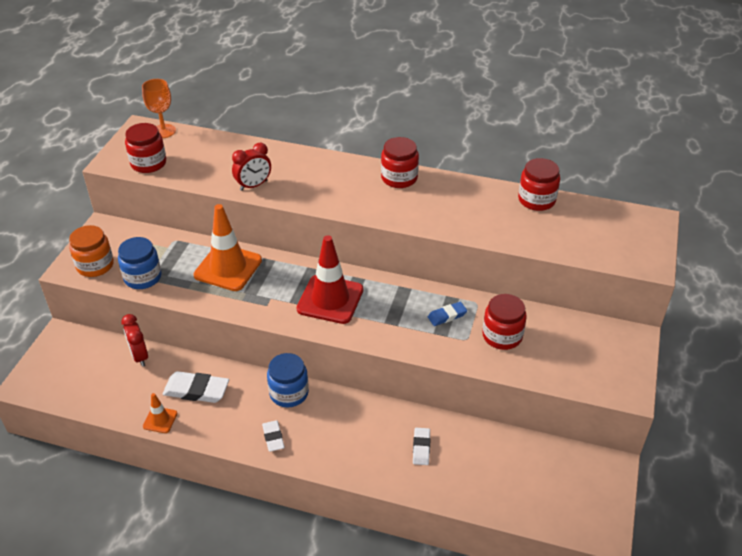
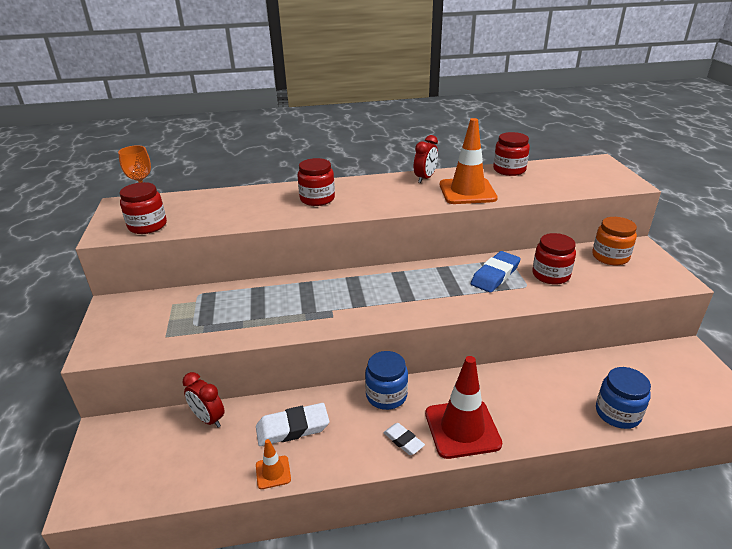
camera: 25 degrees left, 10 degrees down
orange jar [69,225,114,277] -> orange jar moved to [592,217,637,265]
blue jar [118,237,161,289] -> blue jar moved to [596,367,651,429]
orange traffic cone [193,204,262,291] -> orange traffic cone moved to [439,118,498,204]
red clock [232,143,271,191] -> red clock moved to [414,135,438,183]
red traffic cone [297,235,363,324] -> red traffic cone moved to [425,356,502,459]
red jar [381,137,419,188] -> red jar moved to [297,158,335,206]
white eraser [413,428,430,465] -> none
blue eraser [428,302,467,326] -> blue eraser [471,251,521,293], size x1.70

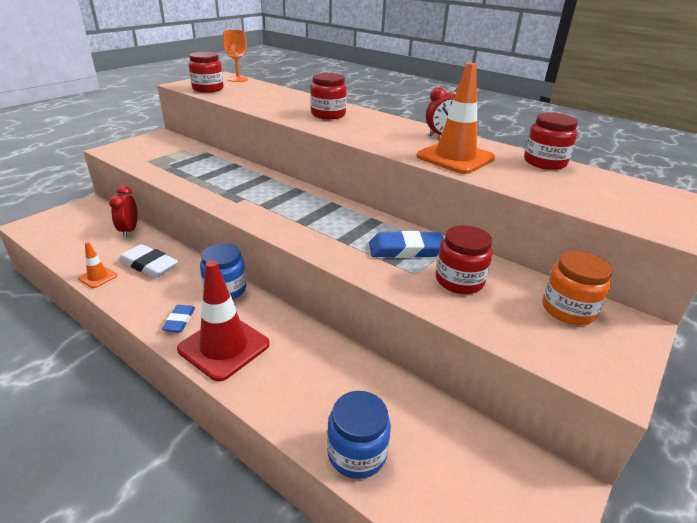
camera: 45 degrees right, 0 degrees up
white eraser [383,423,425,455] -> blue eraser [162,305,195,332]

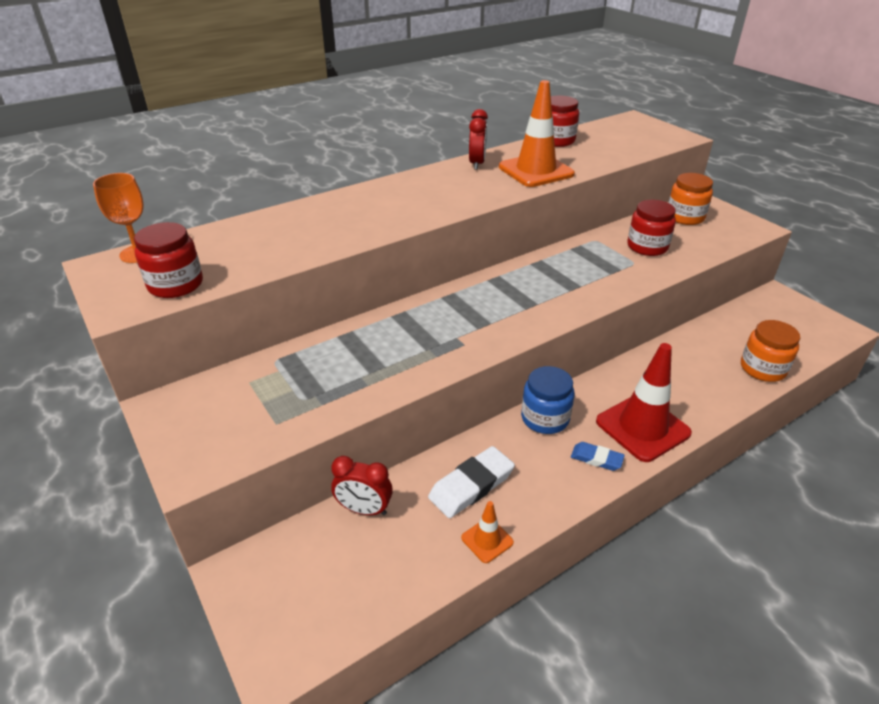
camera: 70 degrees left, 5 degrees up
red jar [311,73,347,119] -> none
blue jar [327,391,391,479] -> orange jar [741,320,800,382]
blue eraser [369,231,444,258] -> none

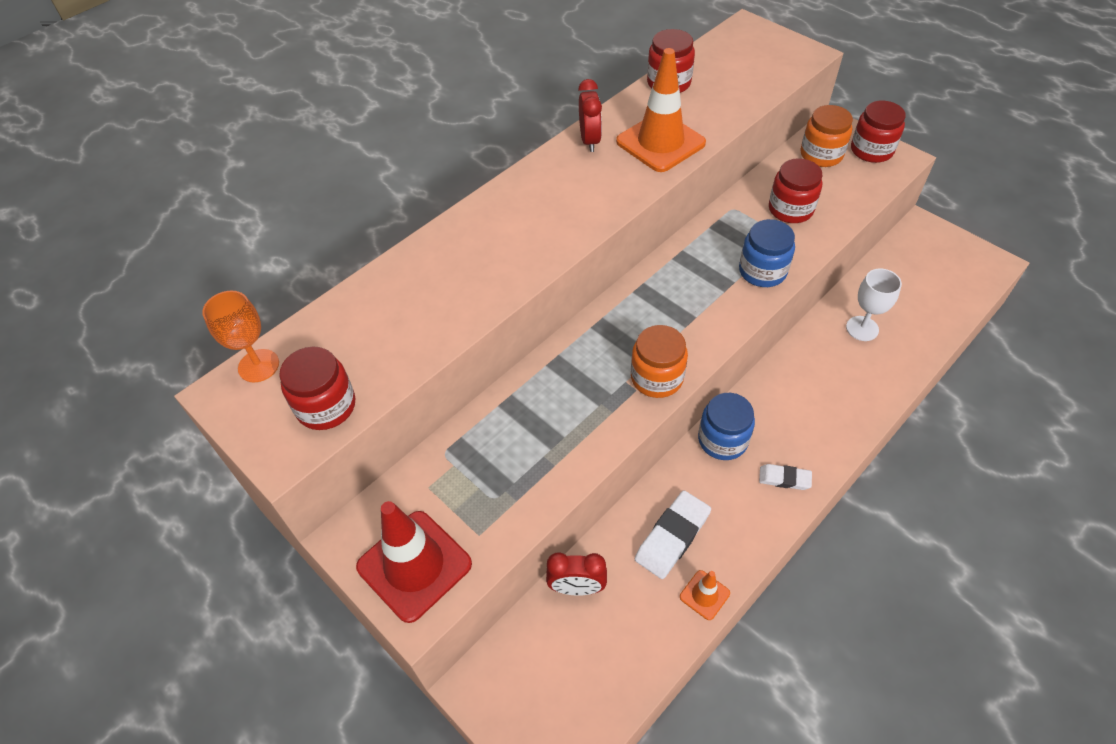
camera: 10 degrees left, 15 degrees up
blue eraser [571,442,625,471] -> white eraser [759,464,812,490]
red traffic cone [596,343,692,462] -> red traffic cone moved to [356,501,472,623]
orange jar [741,320,800,382] -> orange jar moved to [631,325,688,398]
none -> blue jar [739,219,795,287]
none -> white goblet [846,268,902,341]
none -> red jar [851,100,906,163]

